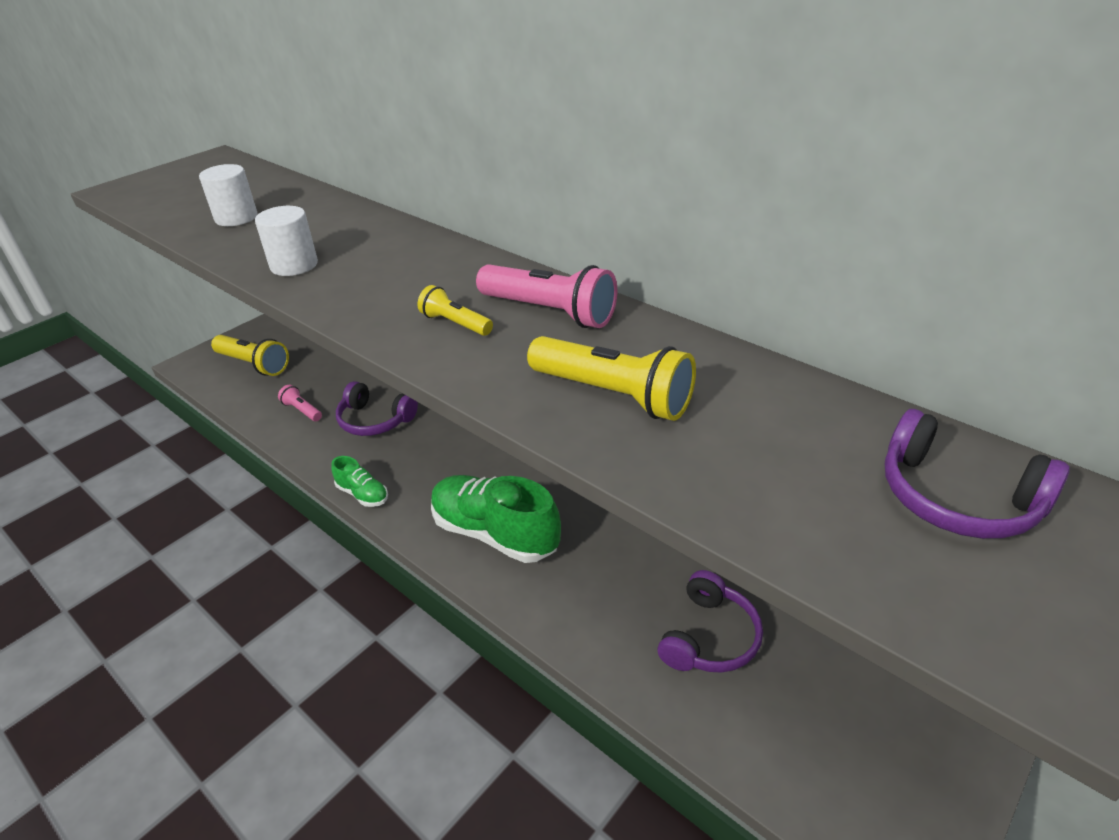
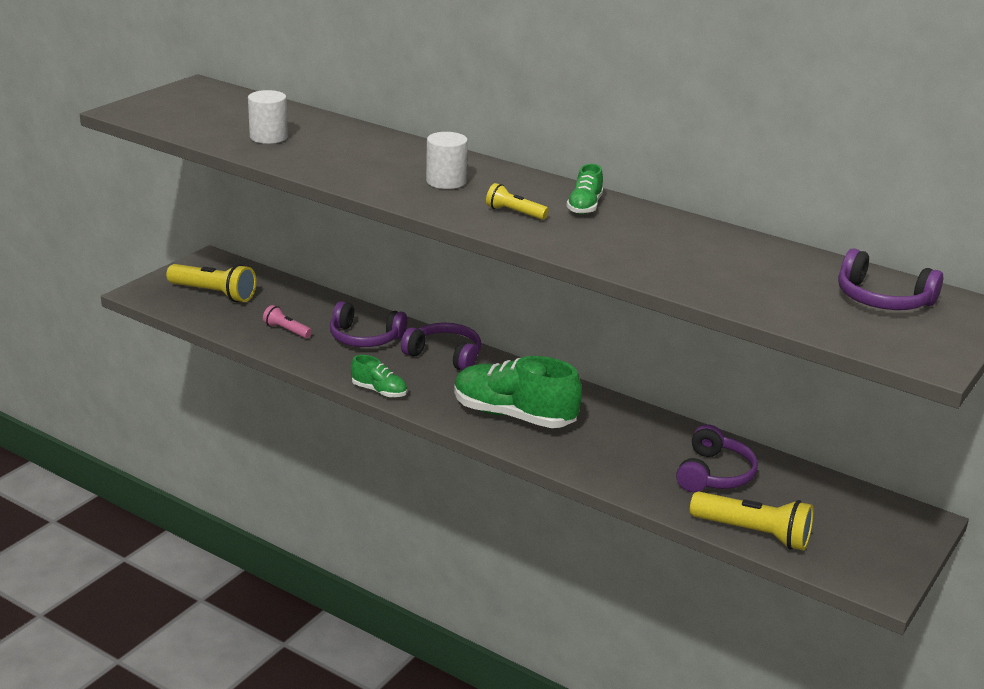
camera: 10 degrees left, 10 degrees down
white cylinder [255,206,318,276] -> white cylinder moved to [426,132,468,189]
pink flashlight [476,264,617,328] -> green shoe [566,164,603,214]
yellow flashlight [527,336,696,421] -> yellow flashlight moved to [690,491,814,550]
none -> purple headphones [401,323,481,370]

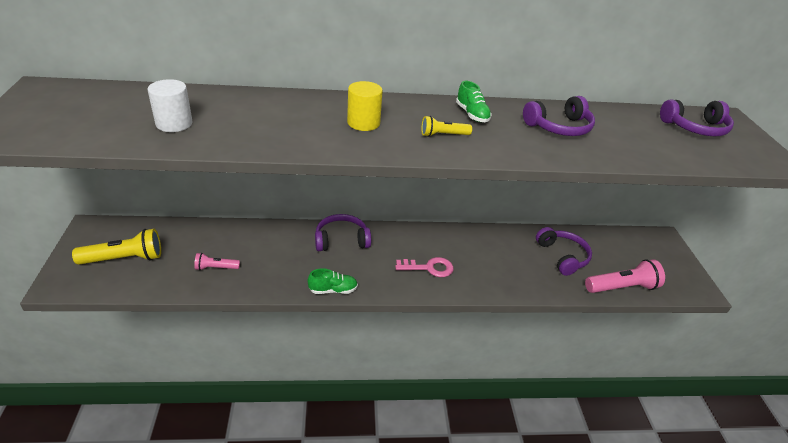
camera: 40 degrees left, 10 degrees up
purple headphones [330,301,407,347] -> purple headphones moved to [523,96,595,136]
white cylinder [426,132,468,189] -> yellow cylinder [347,81,383,131]
green shoe [454,356,582,428] -> pink key [395,257,454,277]
yellow flashlight [690,491,814,550] -> pink flashlight [585,259,665,293]

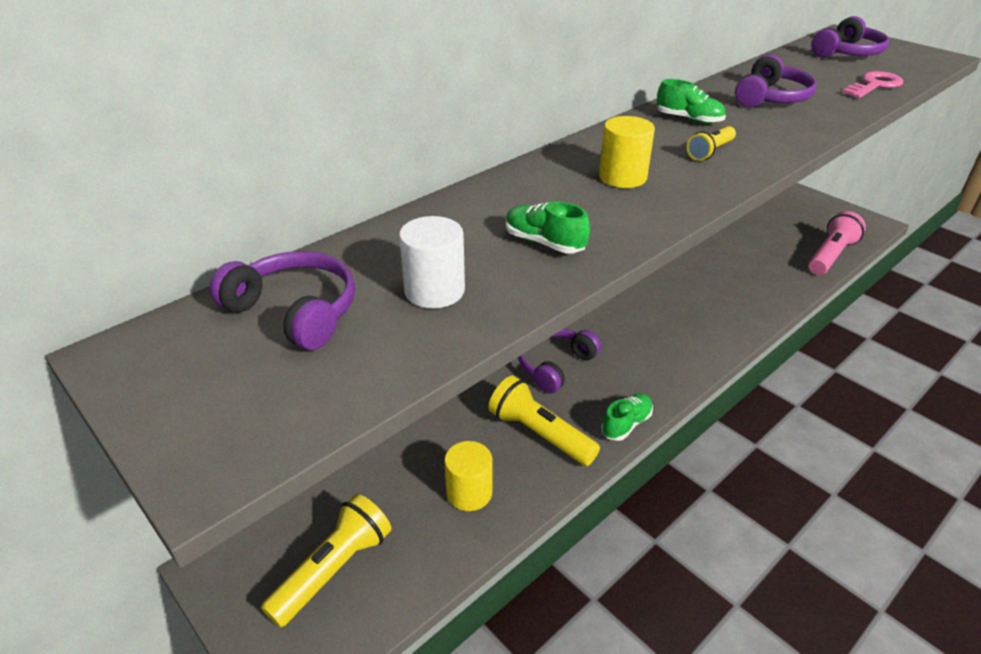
camera: 35 degrees left, 0 degrees up
pink flashlight [194,253,240,270] -> yellow cylinder [444,441,493,511]
pink key [395,257,454,277] -> pink key moved to [843,71,903,98]
purple headphones [536,227,592,276] -> purple headphones moved to [210,251,355,350]
none -> yellow flashlight [488,375,600,466]
none -> green shoe [506,201,590,253]

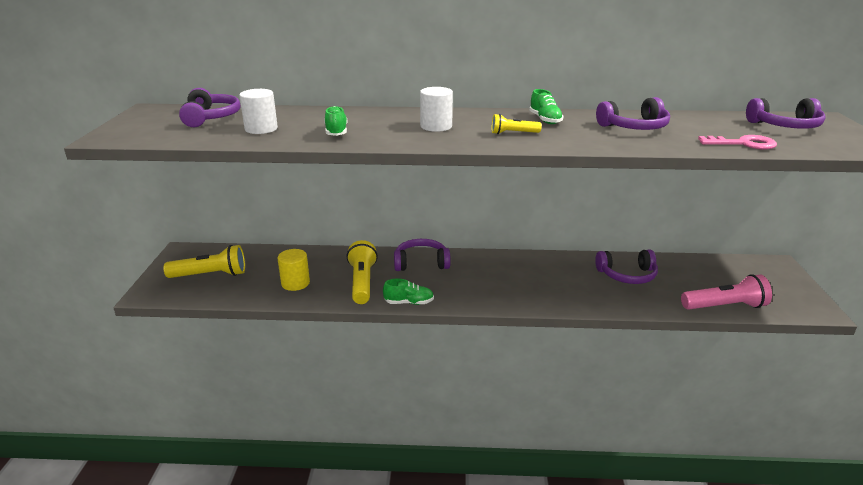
camera: 45 degrees right, 10 degrees down
yellow cylinder [599,116,655,188] -> white cylinder [420,87,453,132]
none -> purple headphones [595,249,658,284]

